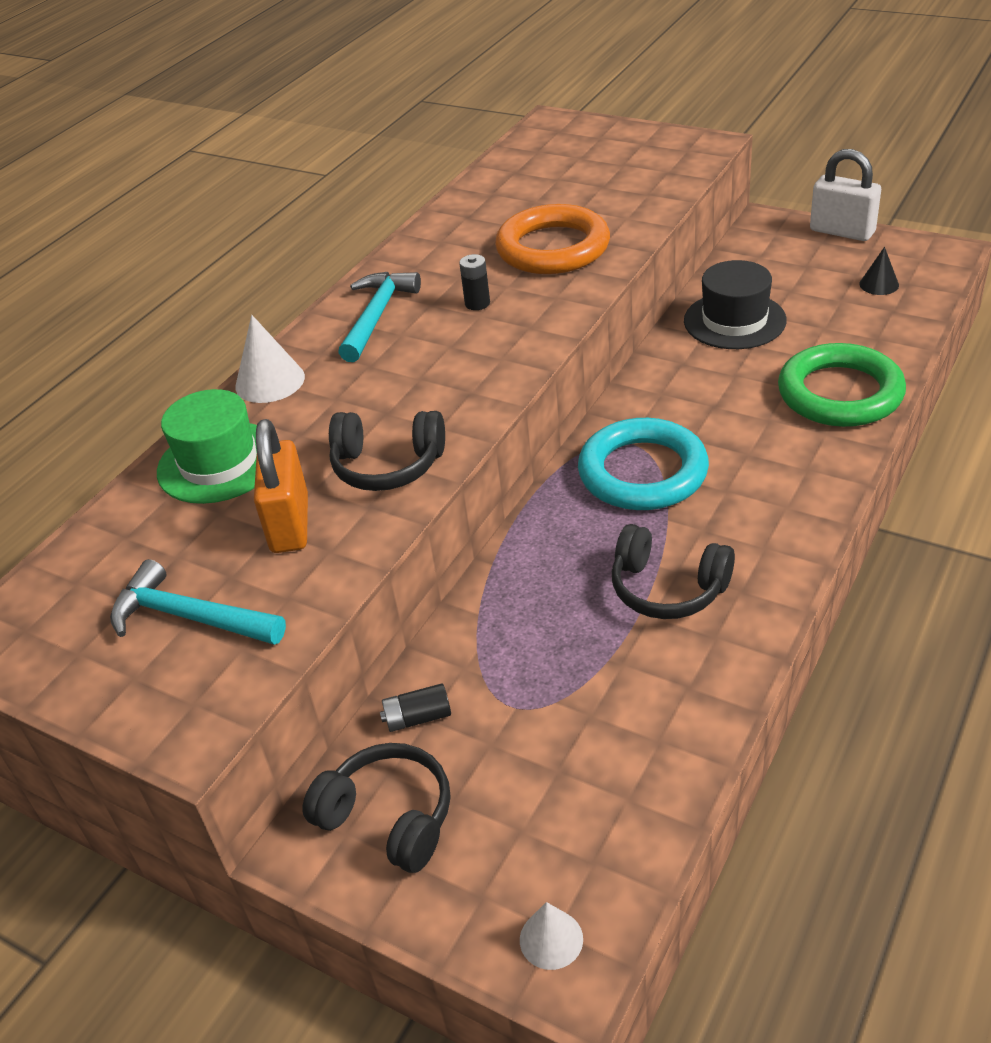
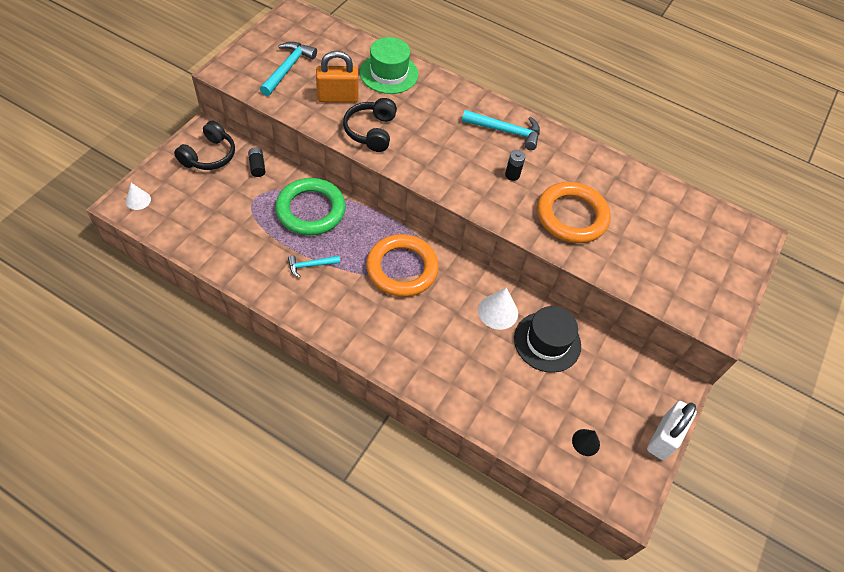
camera: 80 degrees right, 15 degrees up
white cone [236,315,305,403] -> white cone moved to [478,288,518,330]
turquoise ring [578,418,709,510] -> orange ring [366,234,439,297]
black headphones [612,524,735,619] -> turquoise hammer [288,256,340,277]
green ring [778,343,906,427] -> green ring moved to [275,178,346,235]

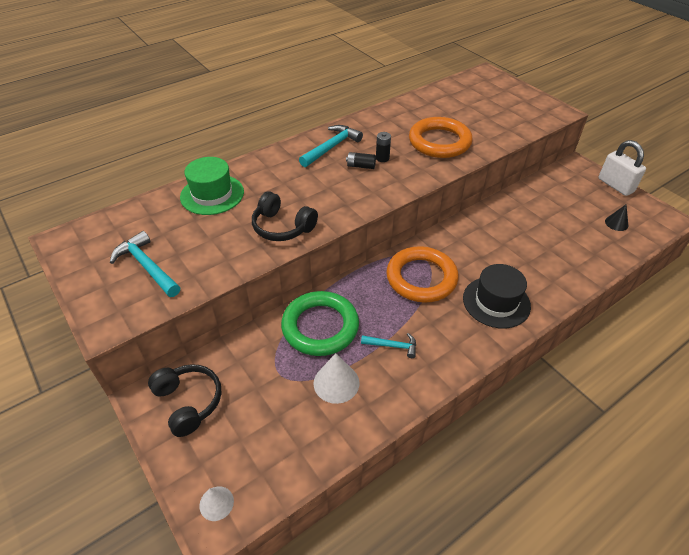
camera: 60 degrees left, 10 degrees down
black battery [248,147,265,177] -> black battery moved to [346,152,376,169]
turquoise hammer [288,256,340,277] -> turquoise hammer turned 90 degrees counterclockwise [361,333,416,358]
orange padlock [316,51,359,103] -> none
white cone [478,288,518,330] -> white cone moved to [314,354,360,404]
black hat [514,306,581,373] -> black hat moved to [463,264,531,329]

